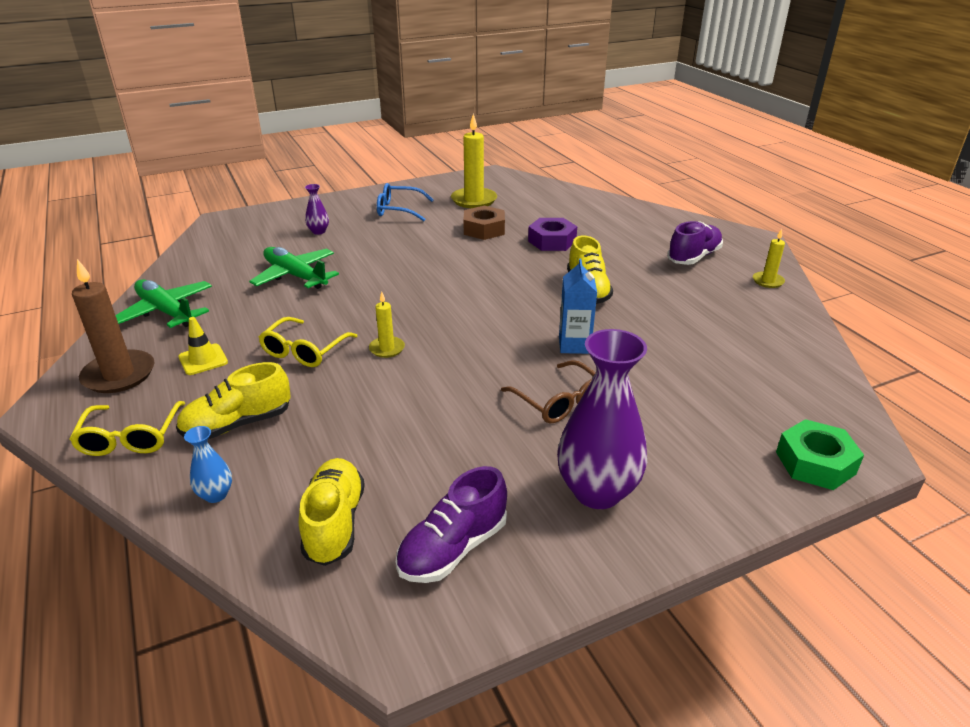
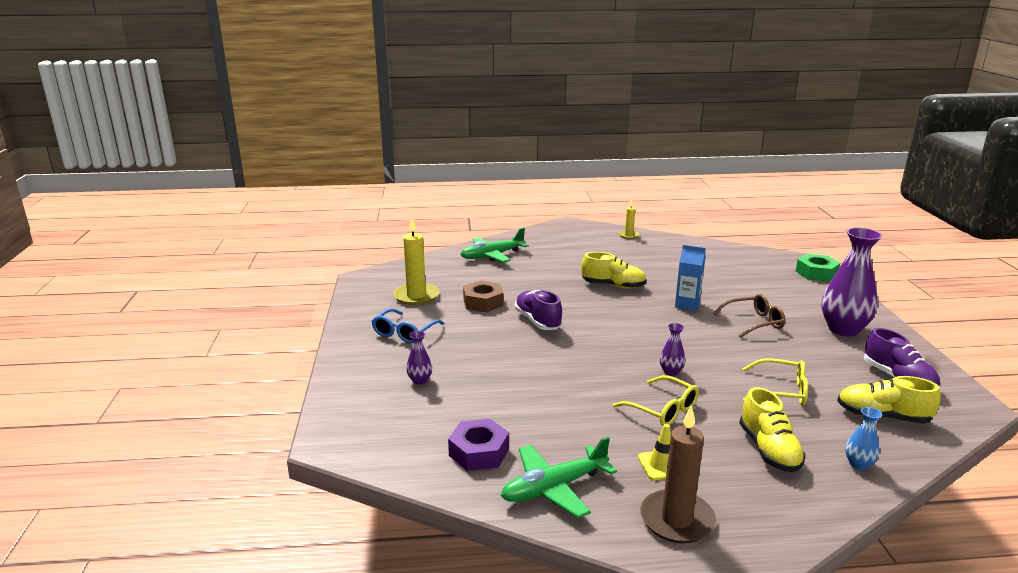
camera: 70 degrees left, 10 degrees down
yellow glasses [69,401,185,456] -> yellow glasses moved to [742,359,808,406]
green plane [249,247,339,289] -> green plane moved to [460,228,529,262]
yellow candle [369,292,405,358] -> purple vase [660,323,685,376]
purple nut [528,218,577,251] -> purple nut moved to [448,419,509,471]
purple shoe [667,221,723,265] -> purple shoe moved to [515,290,563,330]

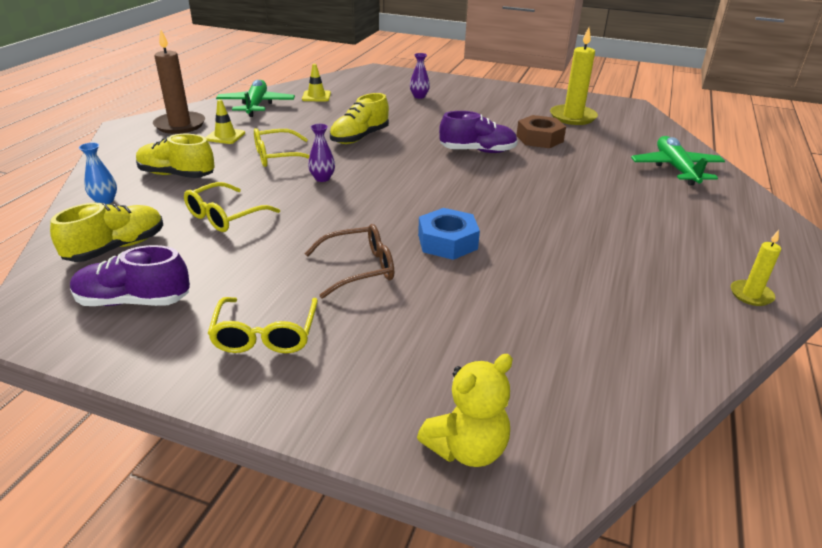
camera: 115 degrees right, 10 degrees up
blue glasses [372,308,444,343] -> none
purple nut [448,419,509,471] -> yellow traffic cone [302,64,331,102]
yellow shoe [581,252,647,289] -> yellow shoe moved to [330,93,389,144]
blue carton [675,245,705,311] -> blue nut [418,208,480,260]
brown glasses [713,294,785,338] -> brown glasses turned 120 degrees counterclockwise [304,224,394,299]
green nut [796,254,840,282] -> yellow teddy bear [417,354,513,467]
purple vase [822,228,883,336] -> yellow glasses [207,297,318,353]

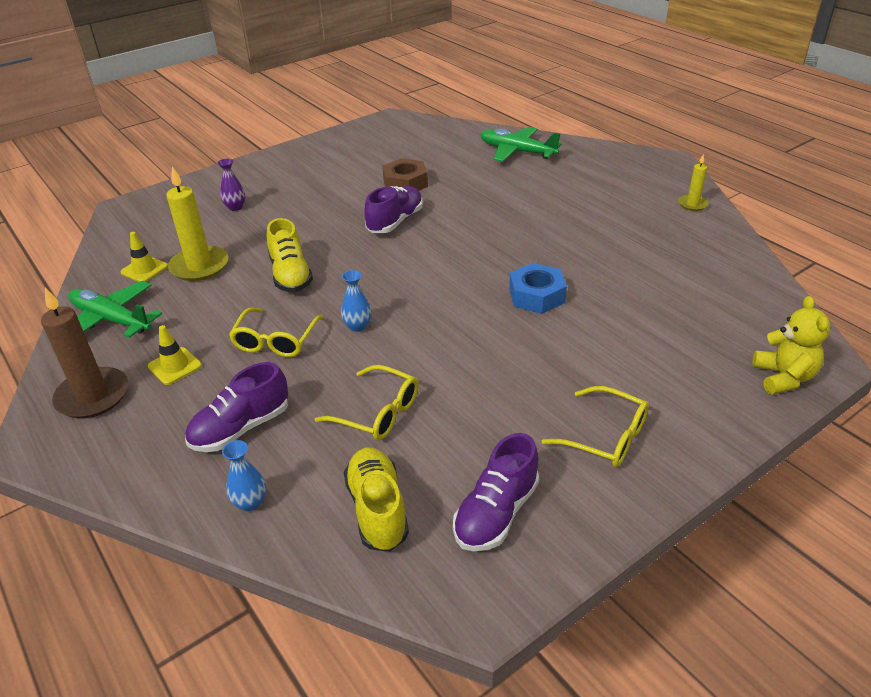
camera: 55 degrees left, 5 degrees up
yellow shoe [136,134,215,178] -> purple shoe [185,362,288,452]
yellow glasses [184,182,280,232] -> yellow glasses turned 45 degrees counterclockwise [315,365,419,440]
brown glasses [304,224,394,299] -> none
purple vase [308,124,335,182] -> blue vase [341,270,372,332]
yellow candle [550,27,598,125] -> yellow candle moved to [166,166,229,281]

